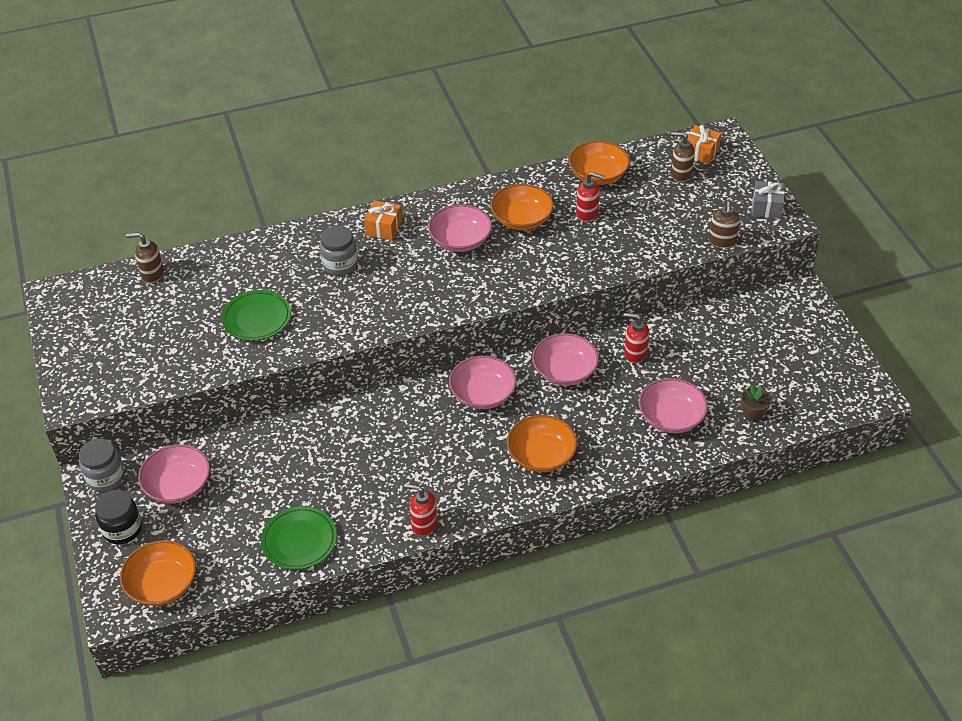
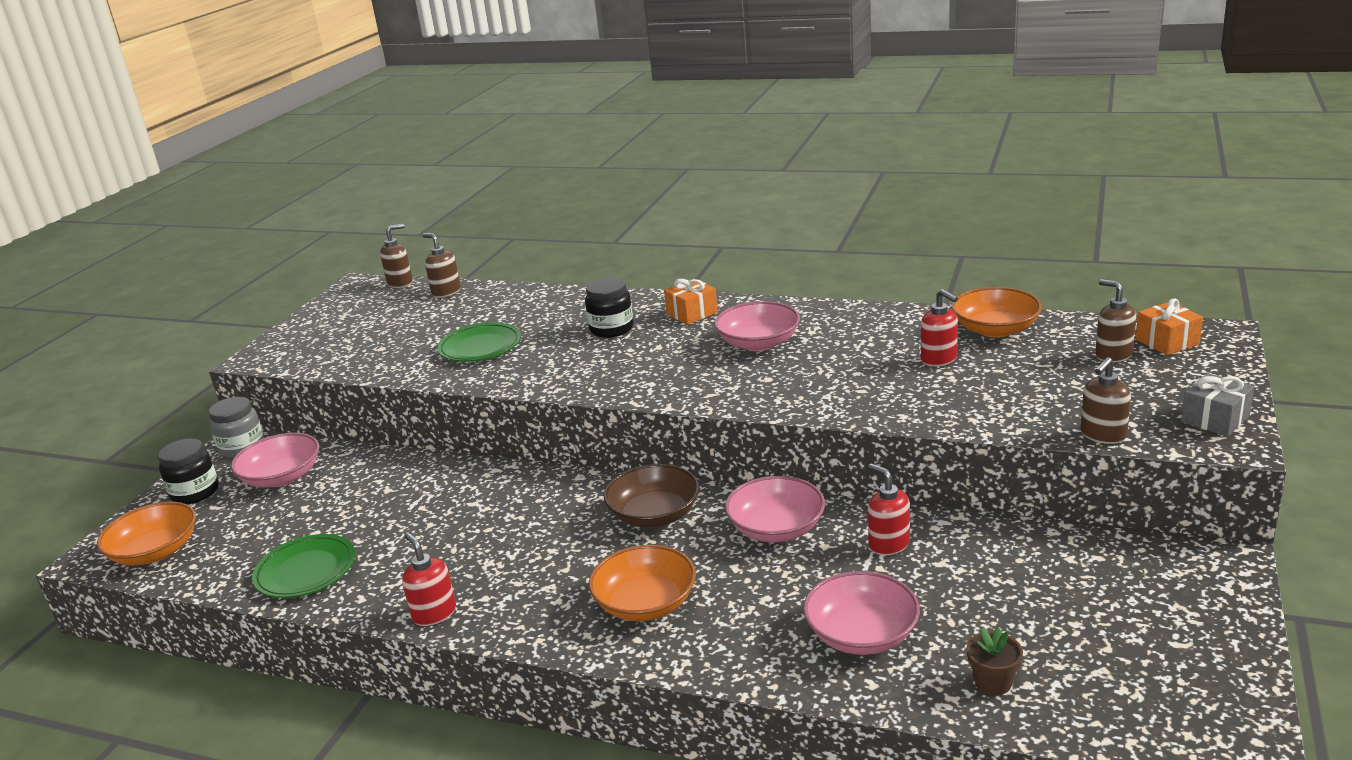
camera: 40 degrees right, 20 degrees down
grey jar [319,226,358,275] -> black jar [585,277,633,338]
pink bowl [449,356,517,409] -> brown bowl [604,464,700,527]
orange bowl [490,184,554,230] -> none
none -> brown soap dispenser [380,224,413,288]

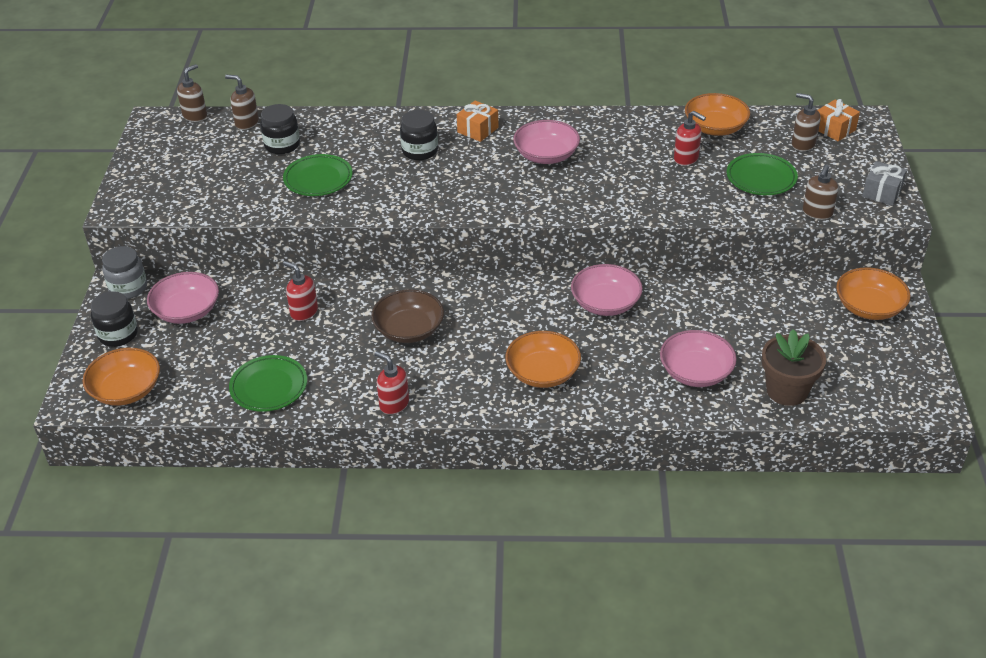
camera: 20 degrees left, 15 degrees up
brown bowl [604,464,700,527] -> brown bowl moved to [371,289,444,343]
red soap dispenser [868,464,910,555] -> red soap dispenser moved to [283,261,318,321]
brown flower pot [967,627,1023,695] -> brown flower pot [762,329,826,406], size x1.83
none -> black jar [260,104,300,154]
none -> green plate [727,153,798,195]
none -> orange bowl [836,267,911,320]

